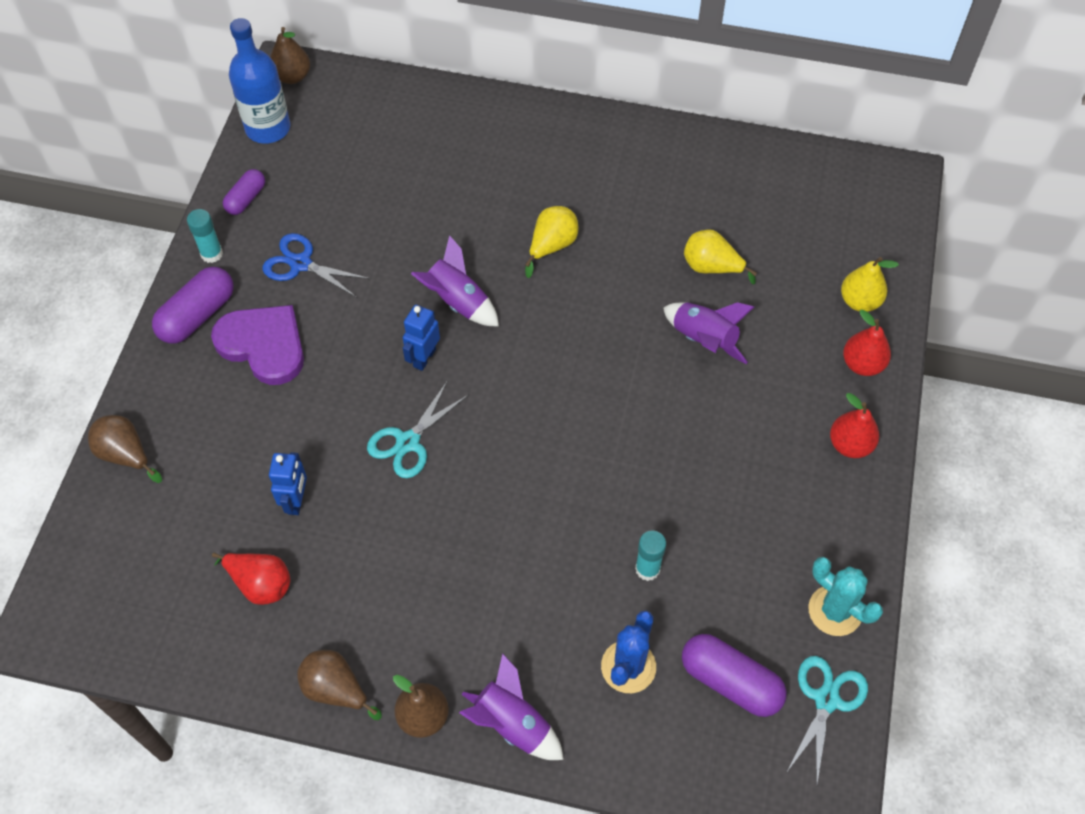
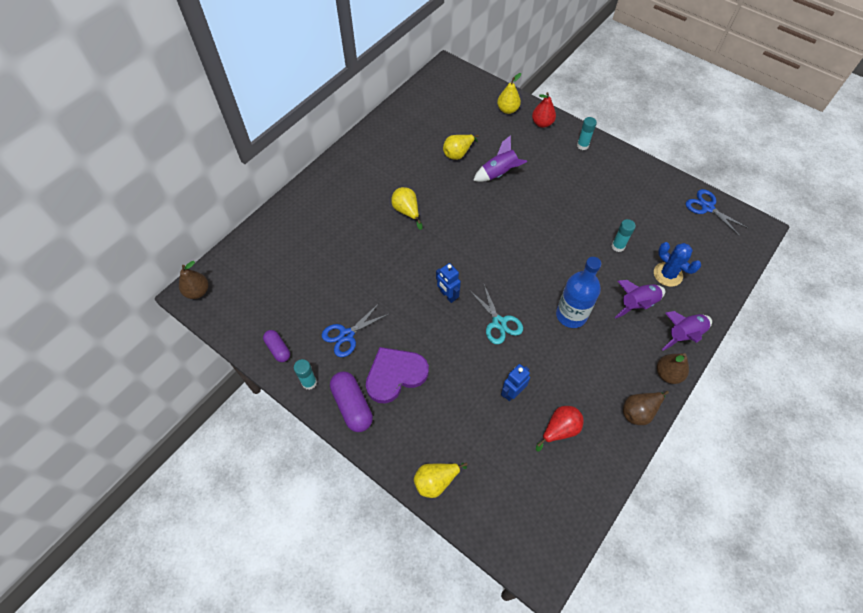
camera: 65 degrees left, 0 degrees up
brown pear [88,415,162,483] -> yellow pear [414,463,468,498]
blue bottle [229,18,291,144] -> blue bottle moved to [556,257,601,328]
blue robot [269,452,307,515] -> blue robot turned 75 degrees counterclockwise [501,364,530,401]
purple rocket [411,235,499,326] -> purple rocket moved to [615,280,665,318]
purple capsule [682,634,787,717] -> none
turquoise scissors [786,656,868,783] -> blue scissors [686,189,748,236]
turquoise cactus [808,557,883,636] -> none
red pear [830,393,879,458] -> turquoise glue stick [577,117,597,150]

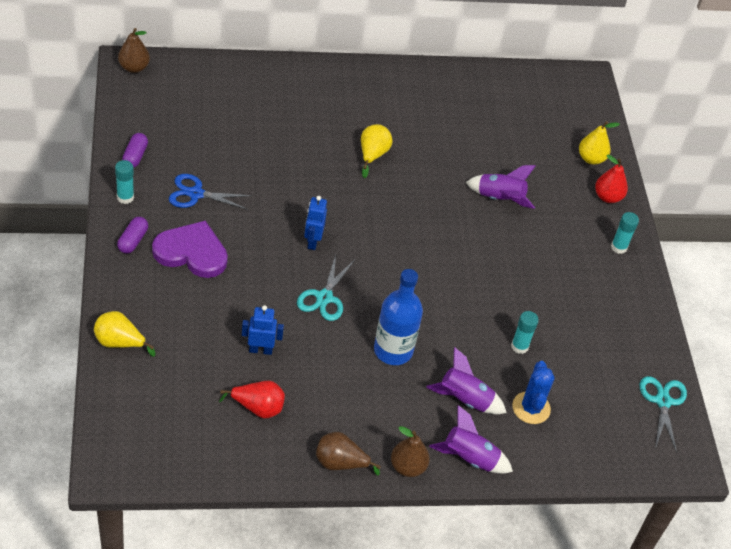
camera: 40 degrees right, 10 degrees down
purple capsule [330,371,373,432] -> purple capsule [117,217,148,253], size x0.61
yellow pear [443,135,479,160] -> none
blue scissors [686,189,748,236] -> turquoise scissors [640,376,687,453]

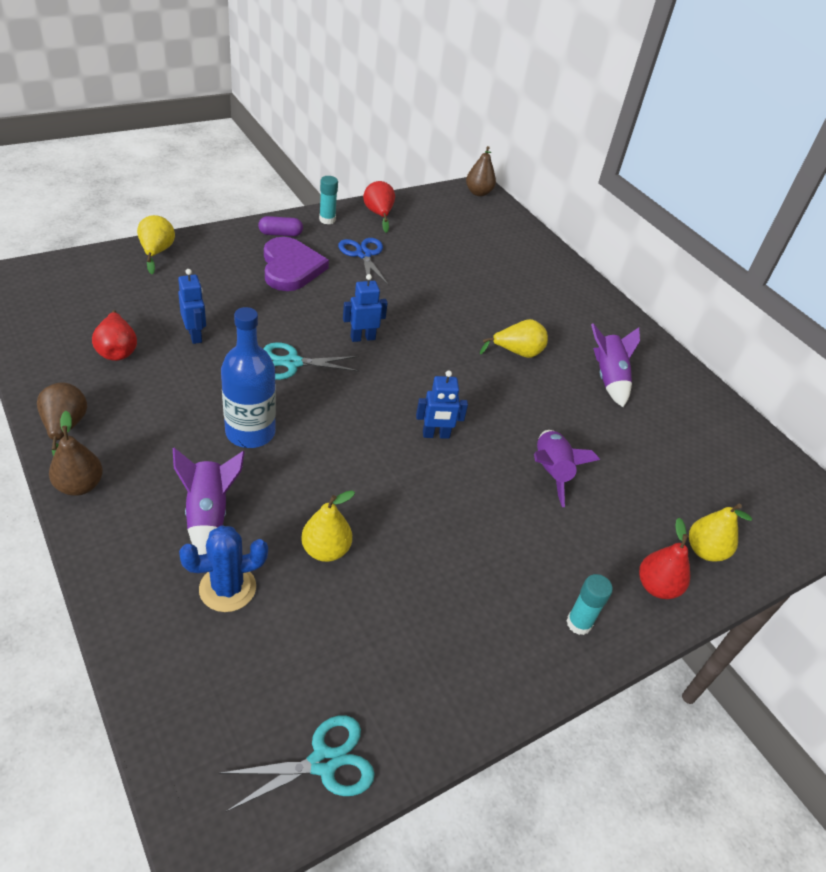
camera: 65 degrees right, 5 degrees down
purple capsule [122,133,148,168] -> red pear [363,181,395,233]
purple rocket [429,405,513,474] -> purple rocket moved to [591,323,640,407]
turquoise glue stick [511,311,539,354] -> yellow pear [301,490,355,562]
none -> blue robot [416,370,468,439]

